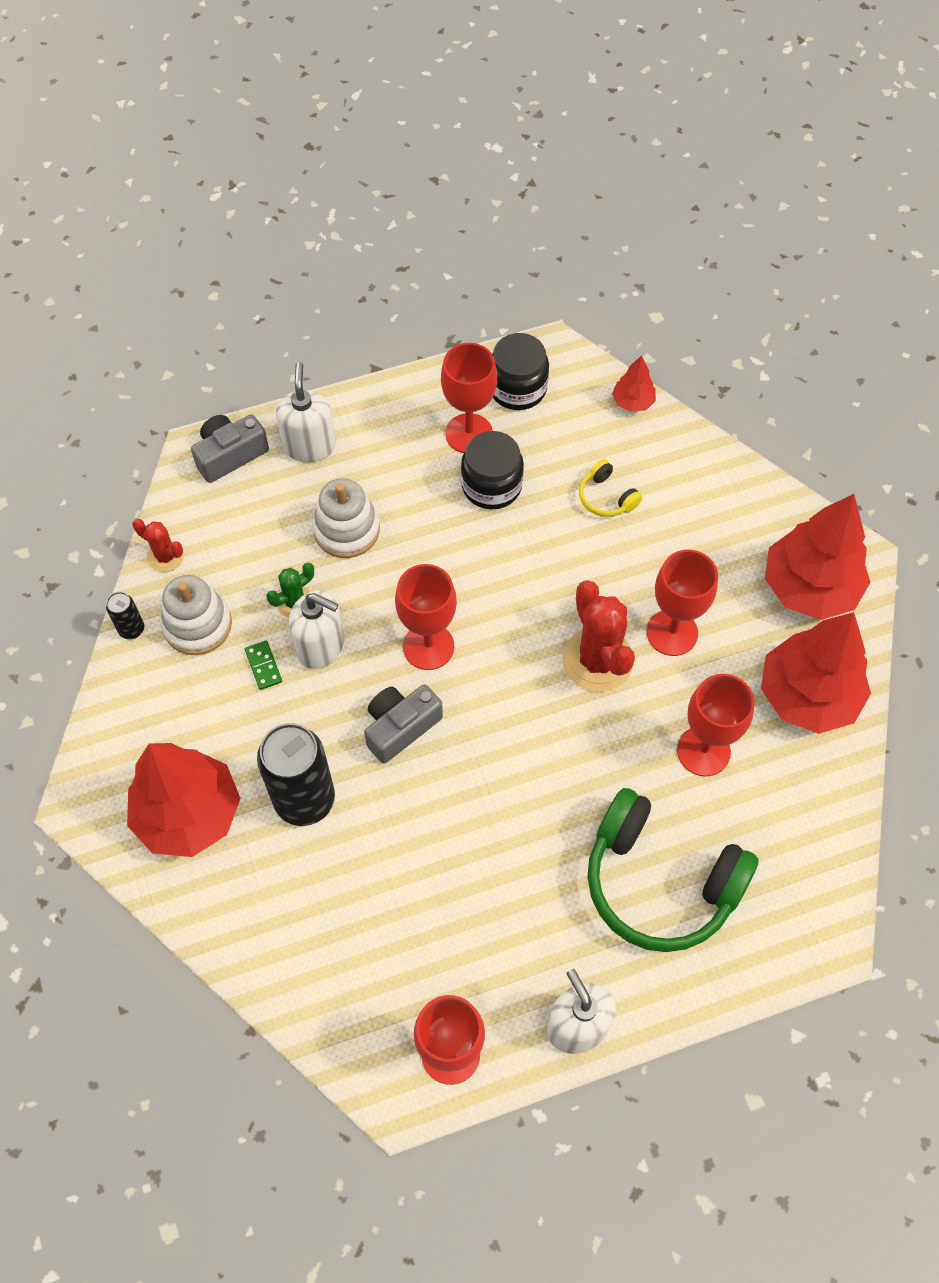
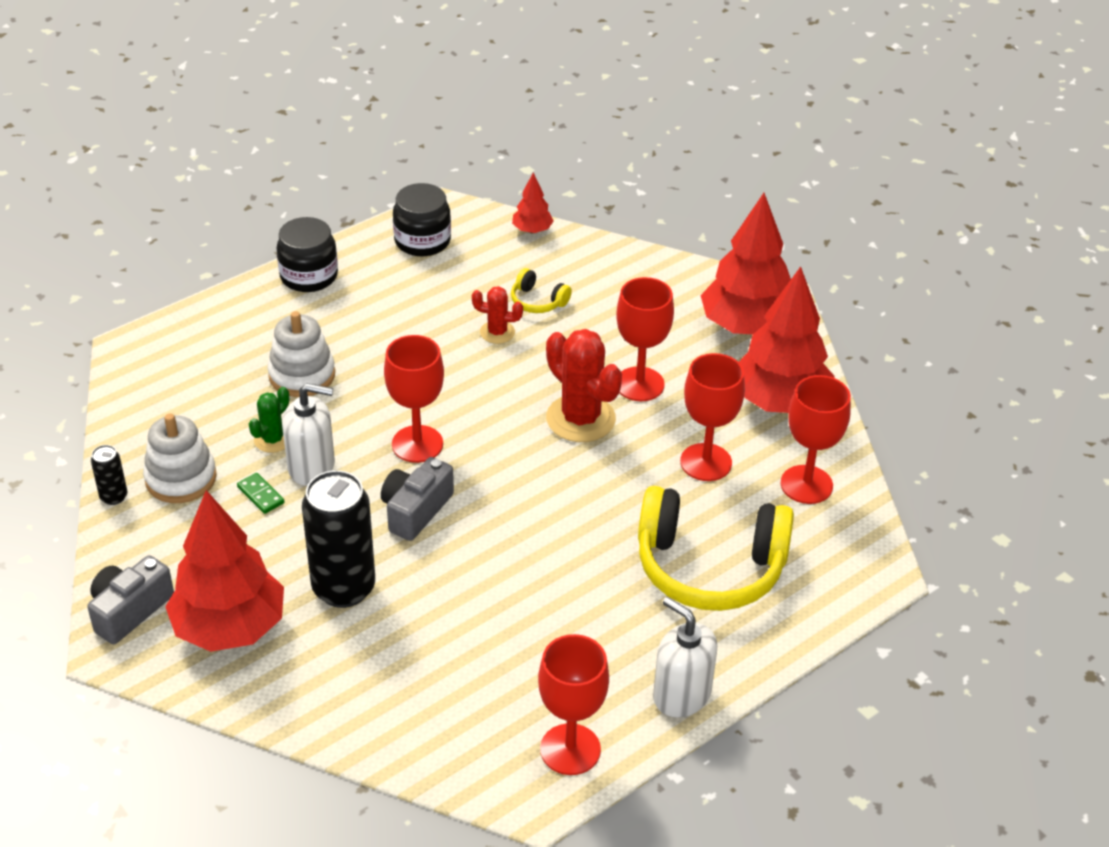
camera: 20 degrees left, 20 degrees down
red cactus [132,519,184,572] -> red cactus moved to [472,286,523,344]
grey camera [191,414,269,483] -> grey camera moved to [87,555,174,644]
white soap dispenser [276,362,336,462] -> none
red goblet [441,343,497,453] -> red goblet moved to [781,375,851,504]
black jar [461,431,524,509] -> black jar moved to [276,217,338,292]
green headphones [587,788,759,952] -> yellow headphones [638,486,794,611]

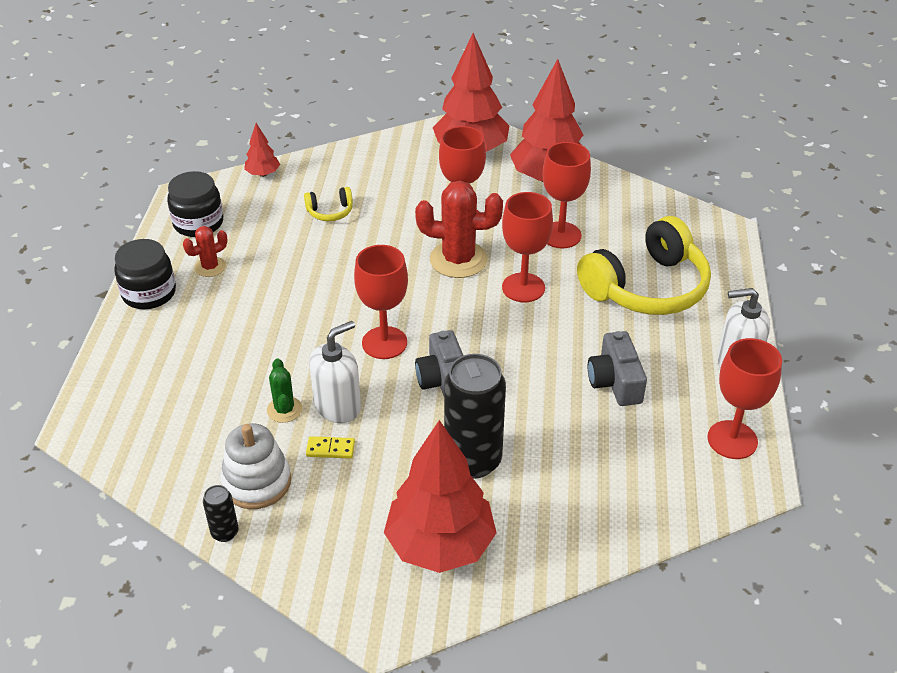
camera: 45 degrees left, 0 degrees up
grey camera [87,555,174,644] -> grey camera moved to [588,331,647,406]
green domino [237,473,285,514] -> yellow domino [306,436,355,459]
white stacking toy [267,311,335,397] -> none
red cactus [472,286,523,344] -> red cactus moved to [183,226,227,277]
red goblet [781,375,851,504] -> red goblet moved to [502,192,553,302]

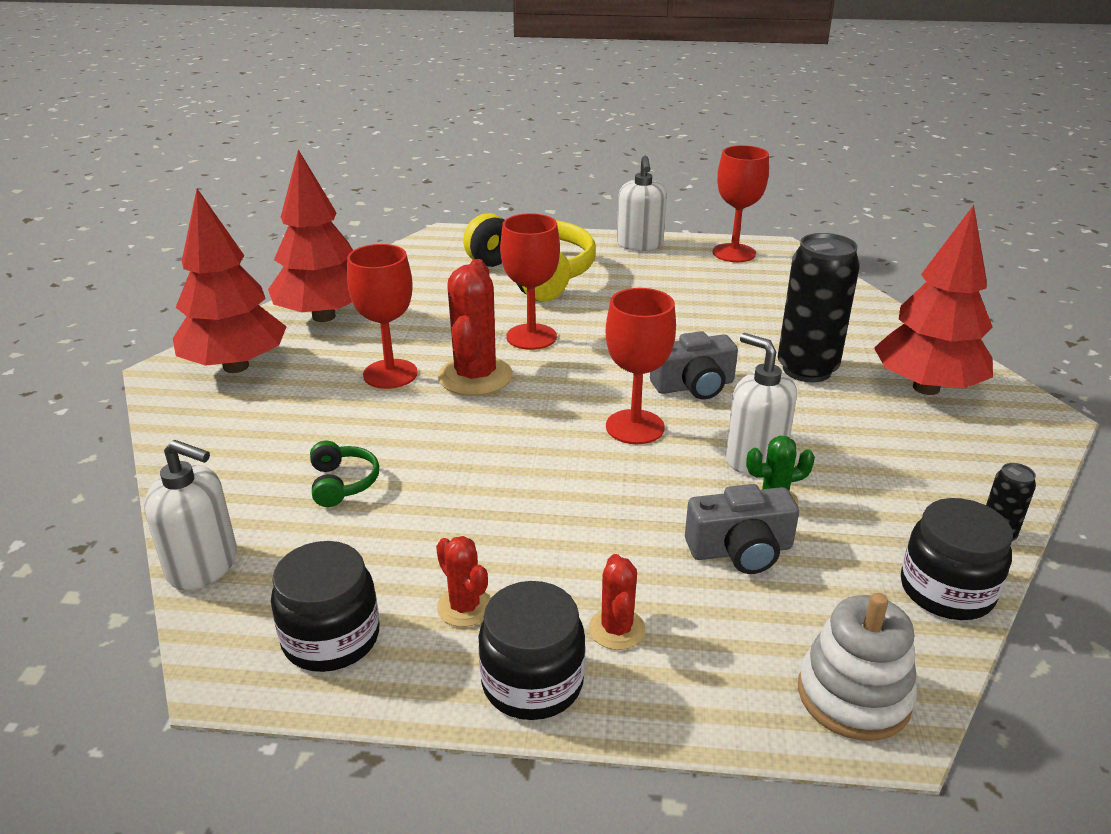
camera: 90 degrees left, 10 degrees down
white stacking toy [220,423,291,509] -> white stacking toy moved to [798,593,917,741]
red tree [244,123,280,177] -> white soap dispenser [144,440,237,590]
yellow headphones [304,187,353,221] -> green headphones [310,441,379,507]
yellow domino [306,436,355,459] -> none
red goblet [542,142,591,248] -> none
grey camera [588,331,647,406] -> grey camera moved to [685,484,799,574]
none -> red cactus [589,554,645,650]
none -> black jar [901,498,1013,620]

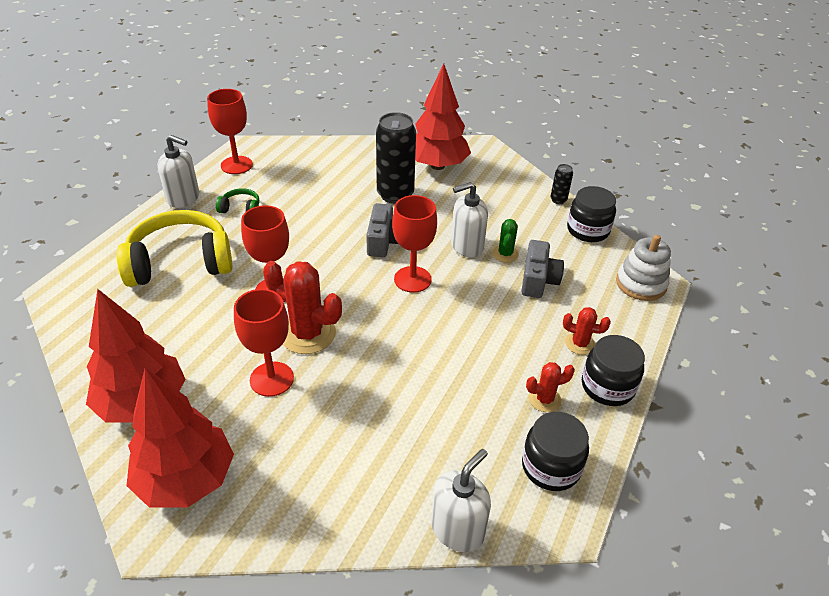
camera: 70 degrees left, 10 degrees up
green headphones [310,441,379,507] -> green headphones moved to [216,188,260,213]

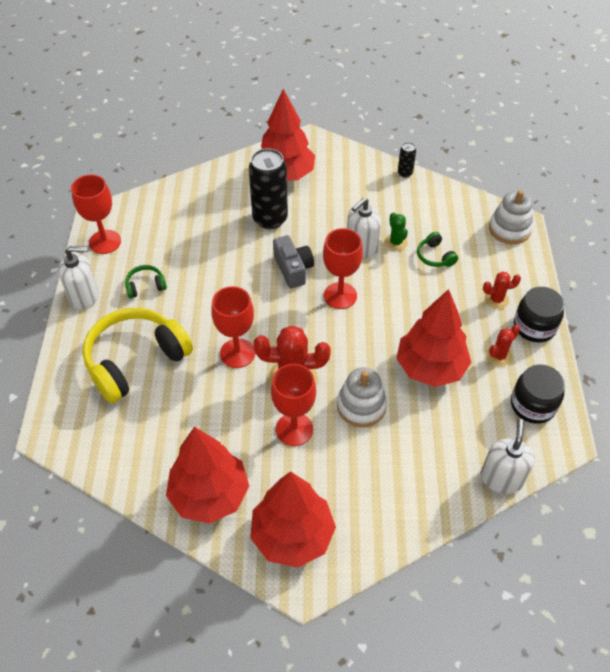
camera: 25 degrees left, 10 degrees up
grey camera [521,240,564,298] -> green headphones [417,232,458,267]
black jar [567,186,616,242] -> none
none -> white stacking toy [337,367,387,427]
none -> red tree [396,289,471,387]

